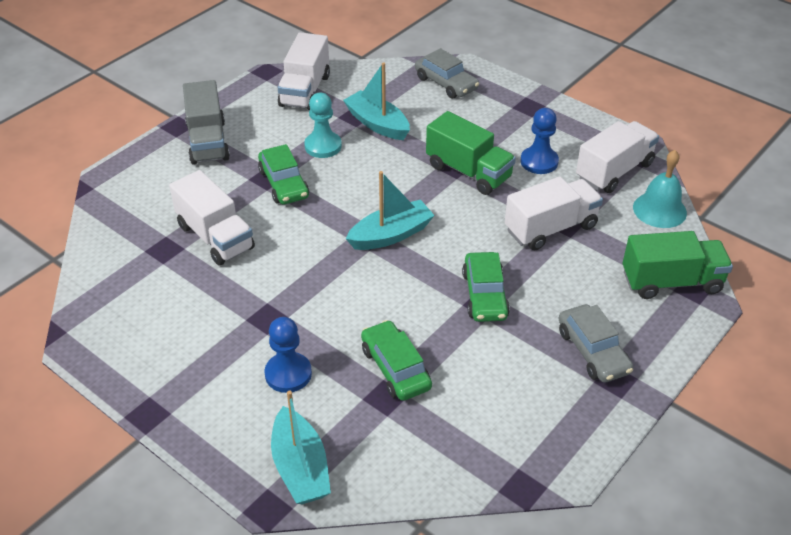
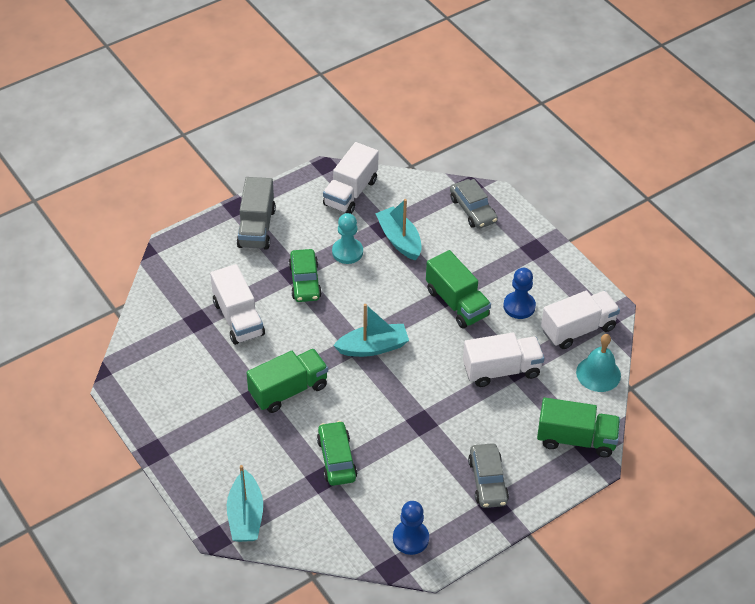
camera: 15 degrees right, 5 degrees up
blue pawn [265,317,312,393] -> blue pawn moved to [393,501,429,555]
green car [462,252,510,322] -> none
none -> green truck [246,349,328,413]

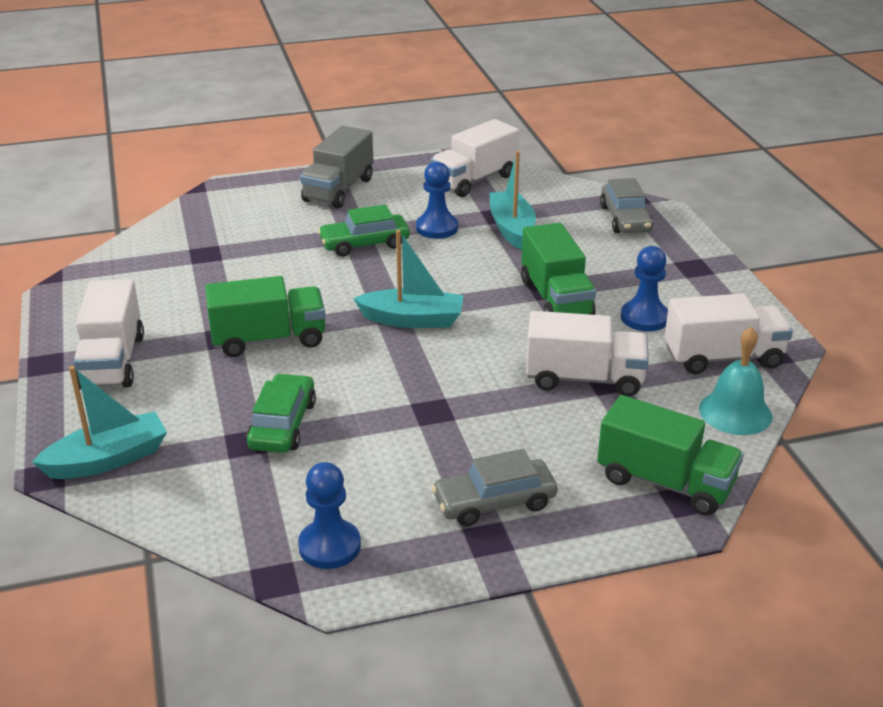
camera: 20 degrees right, 15 degrees down
white truck [210,264,265,345] -> white truck moved to [73,279,144,390]
turquoise boat [227,465,263,542] -> turquoise boat turned 135 degrees counterclockwise [32,366,167,479]
green car [288,249,322,302] -> green car turned 60 degrees clockwise [318,204,410,256]
turquoise pawn [332,213,363,264] -> blue pawn [416,162,458,239]
grey car [468,443,509,508] -> grey car turned 60 degrees clockwise [432,449,558,526]

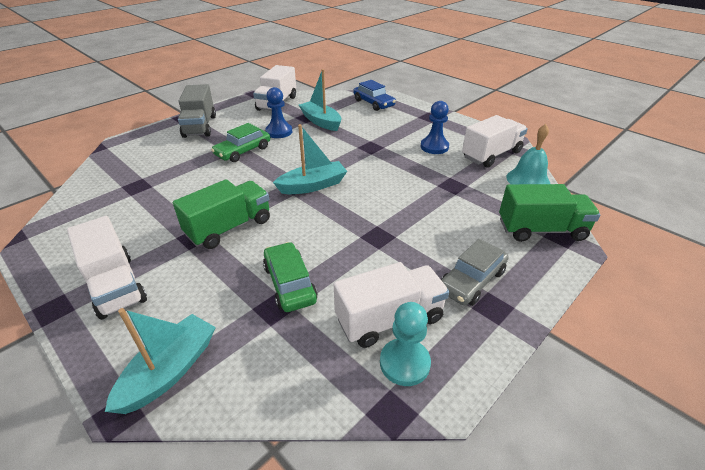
camera: 30 degrees left, 5 degrees up
blue pawn [298,462,361,569] -> turquoise pawn [380,302,431,386]
green truck [521,223,596,315] -> none
white truck [526,311,649,396] -> white truck moved to [334,262,449,348]
grey car [600,178,653,233] -> blue car [353,80,396,111]

